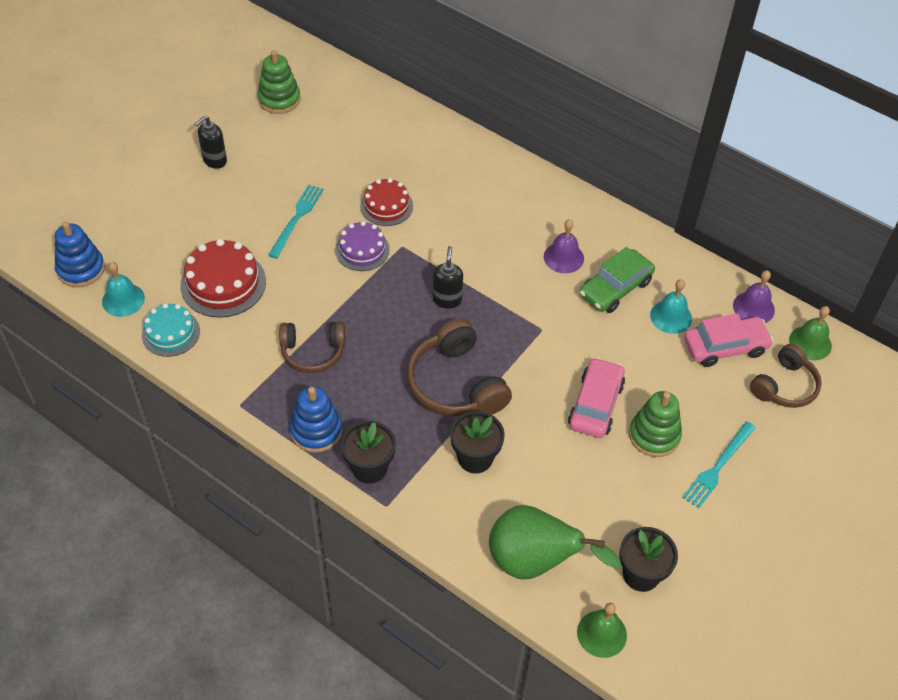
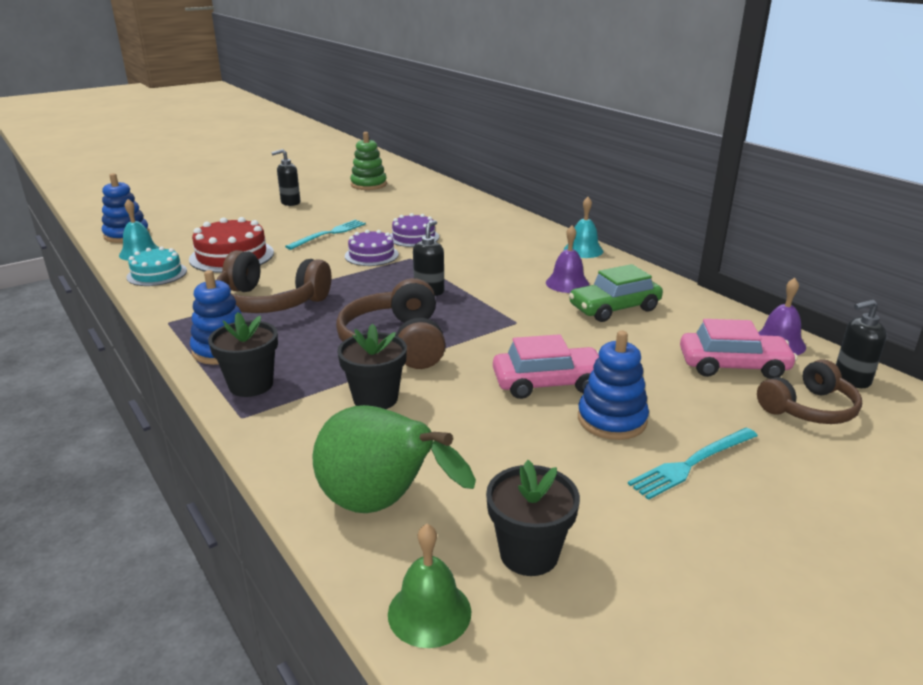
camera: 20 degrees right, 25 degrees down
brown headphones [279,322,345,373] -> brown headphones [217,250,331,313], size x1.52
red cake [360,178,413,226] -> purple cake [390,213,439,247]
pink car [568,357,625,438] -> pink car turned 45 degrees clockwise [493,334,599,399]
green stacking toy [629,391,682,457] -> blue stacking toy [578,330,649,440]
turquoise bell [650,279,692,334] -> turquoise bell moved to [564,197,603,258]
green bell [789,306,832,360] -> black soap dispenser [836,299,887,388]

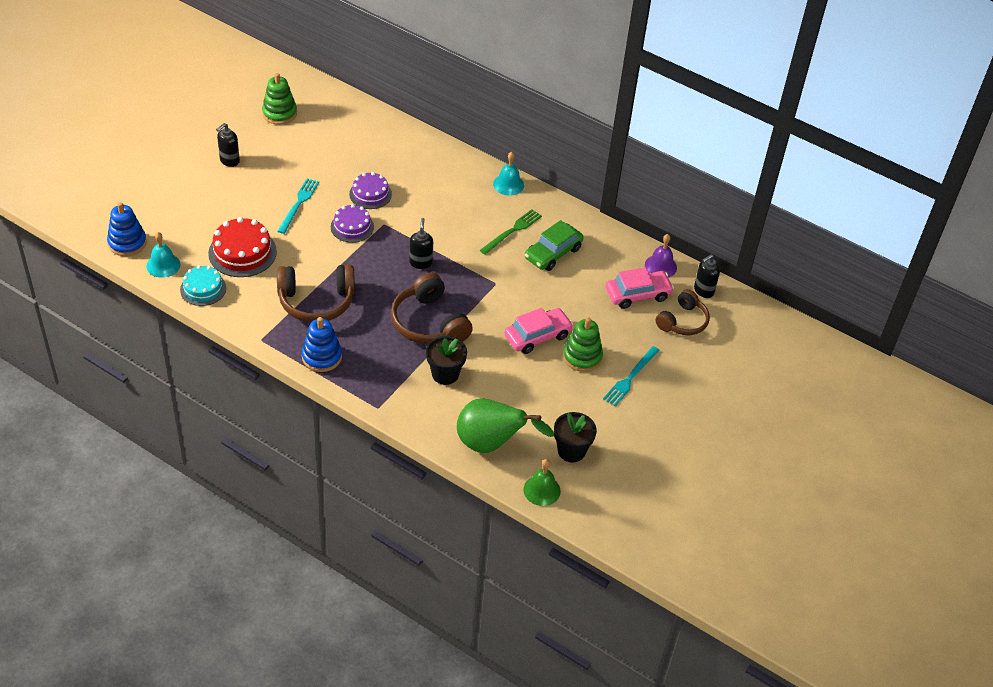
camera: 25 degrees left, 20 degrees up
black flower pot [208,312,278,397] -> none
purple bell [546,226,589,293] -> green fork [480,209,542,255]
blue stacking toy [578,330,649,440] -> green stacking toy [563,318,603,372]

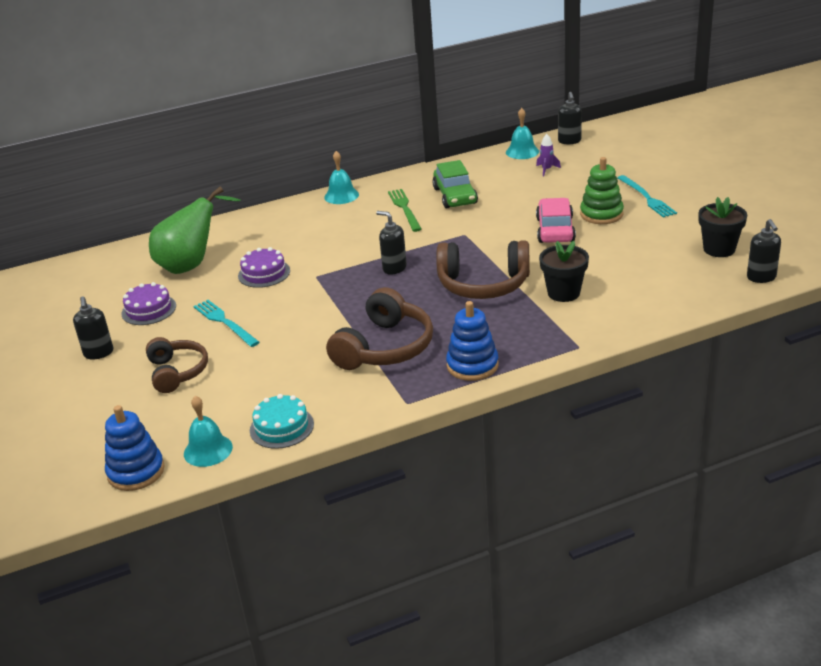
camera: 50 degrees left, 15 degrees down
red cake [208,217,277,277] -> none
green stacking toy [262,73,297,125] -> none
purple cake [331,204,374,243] -> purple cake moved to [121,282,176,325]
green pear [457,398,554,453] -> green pear moved to [149,187,241,274]
green bell [523,459,561,506] -> black soap dispenser [747,219,781,283]
pink car [606,267,674,309] -> purple rocket [536,134,561,176]
purple bell [645,234,677,278] -> turquoise bell [506,108,539,159]
brown headphones [655,289,710,335] -> brown headphones moved to [146,337,208,393]

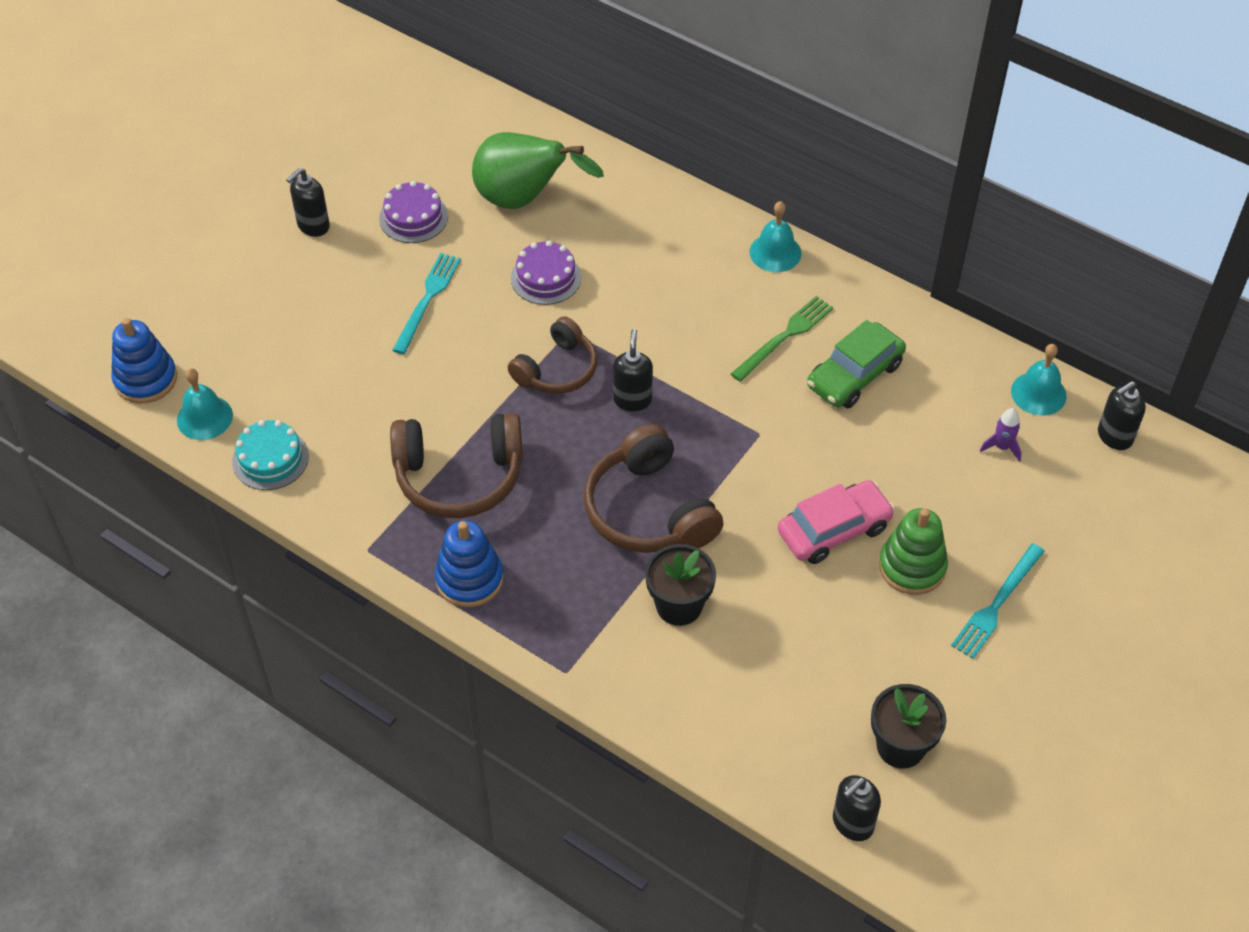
camera: 55 degrees right, 20 degrees up
brown headphones [146,337,208,393] -> brown headphones moved to [508,316,597,394]

